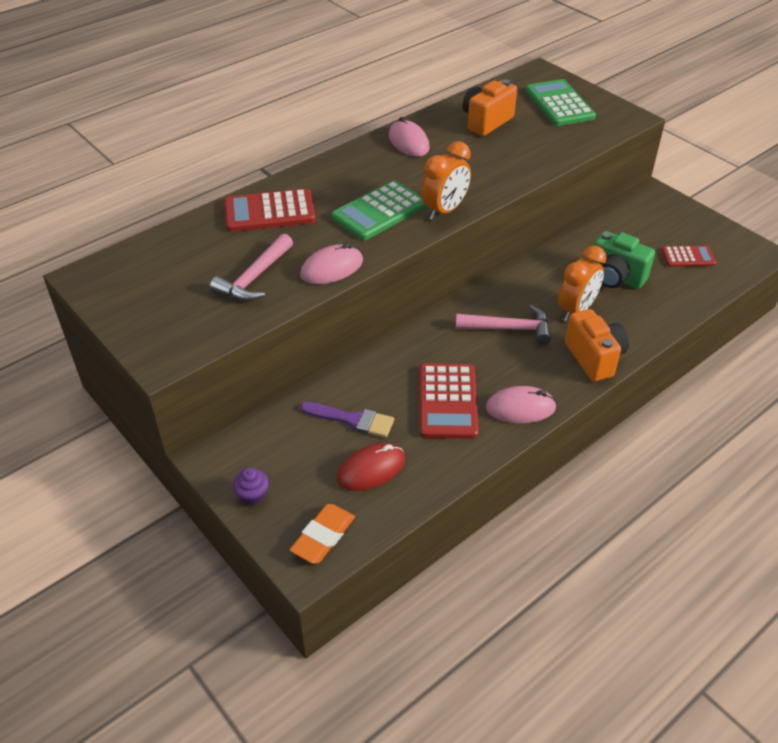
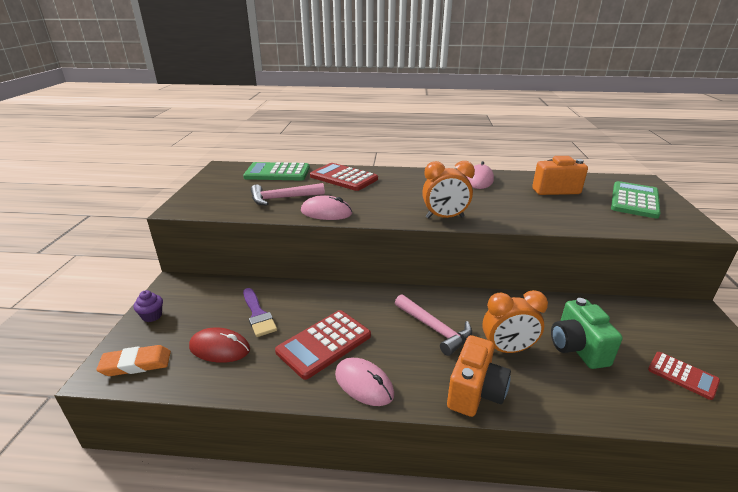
camera: 45 degrees right, 15 degrees down
green calculator [331,180,427,240] -> green calculator moved to [243,162,310,180]

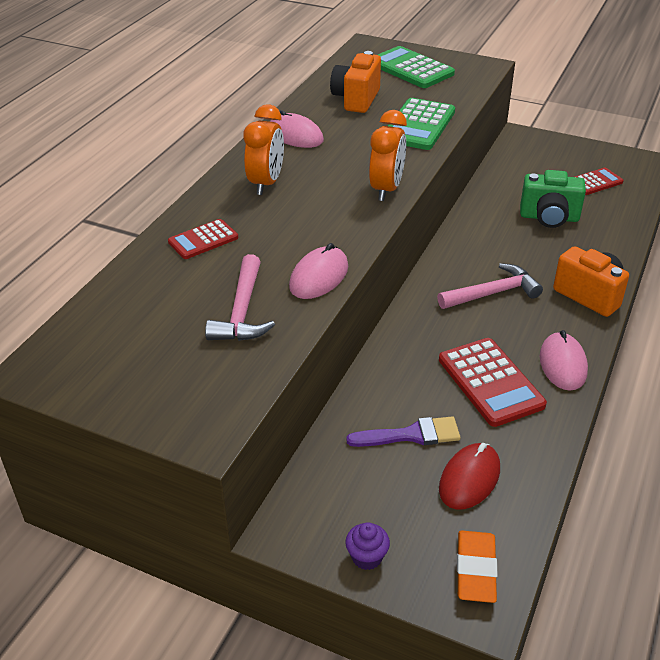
camera: 70 degrees left, 10 degrees up
green calculator [243,162,310,180] -> green calculator moved to [388,98,455,150]
red calculator [310,163,378,191] -> red calculator [168,219,238,259], size x0.60
pink mouse [335,358,394,406] -> pink mouse turned 60 degrees counterclockwise [540,330,588,391]
orange clock [482,290,548,353] -> orange clock moved to [243,104,284,195]

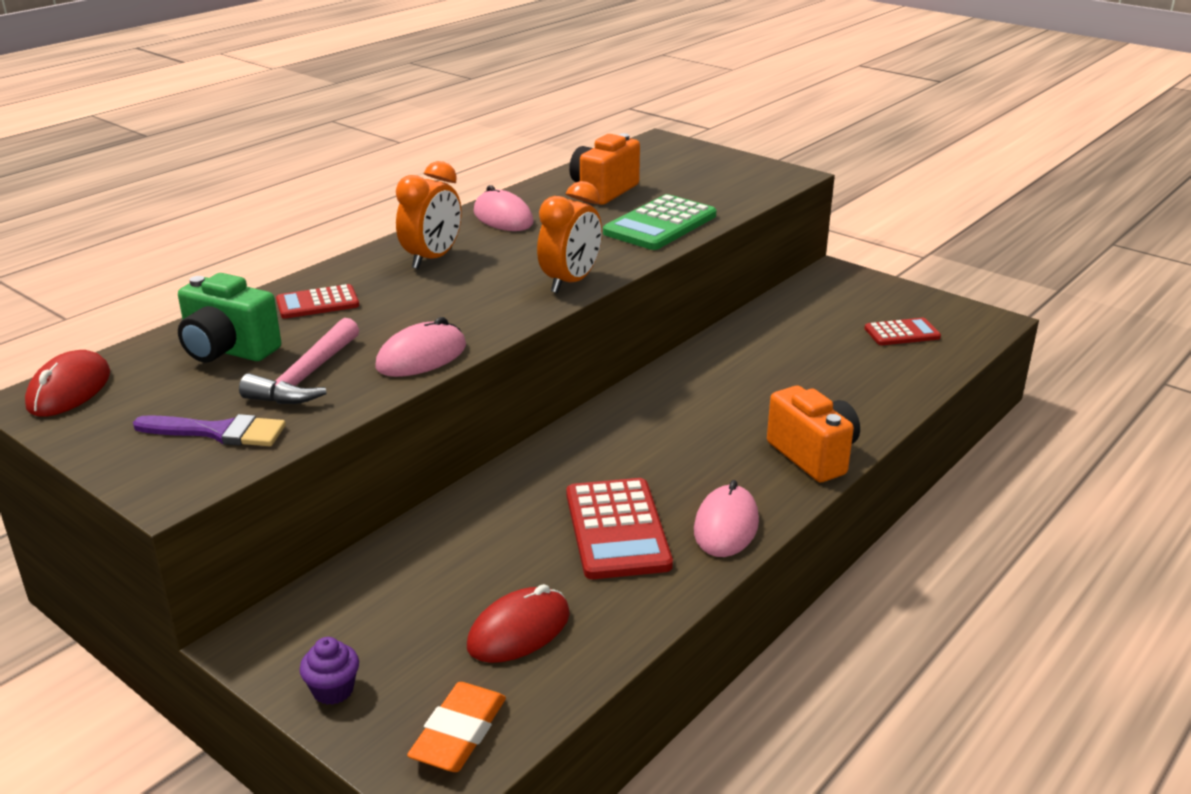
camera: 15 degrees right, 10 degrees down
purple brush [346,416,461,447] -> purple brush moved to [133,414,286,446]
green calculator [378,46,455,88] -> none
pink hammer [437,263,543,309] -> none
green camera [520,170,586,228] -> green camera moved to [178,273,281,362]
none -> red mouse [25,350,110,417]

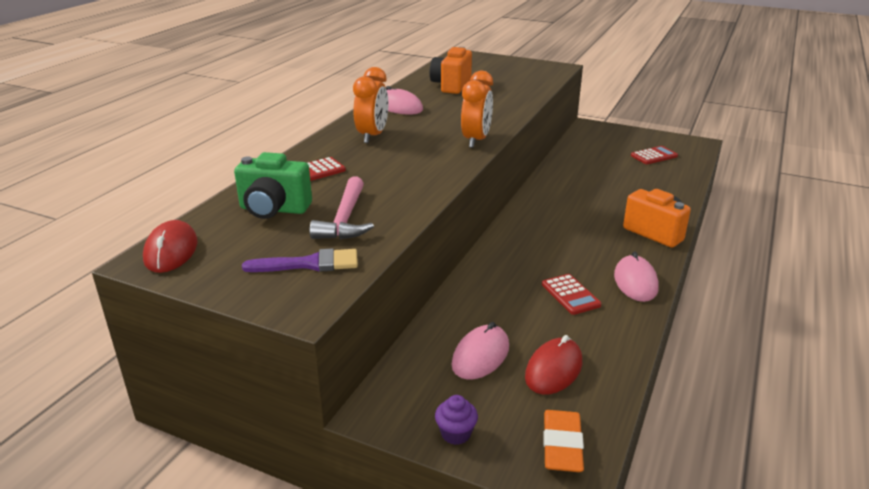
camera: 15 degrees left, 0 degrees up
pink mouse [375,317,466,377] -> pink mouse moved to [452,322,509,380]
red calculator [566,478,673,579] -> red calculator [542,274,601,315], size x0.60
green calculator [603,194,716,250] -> none

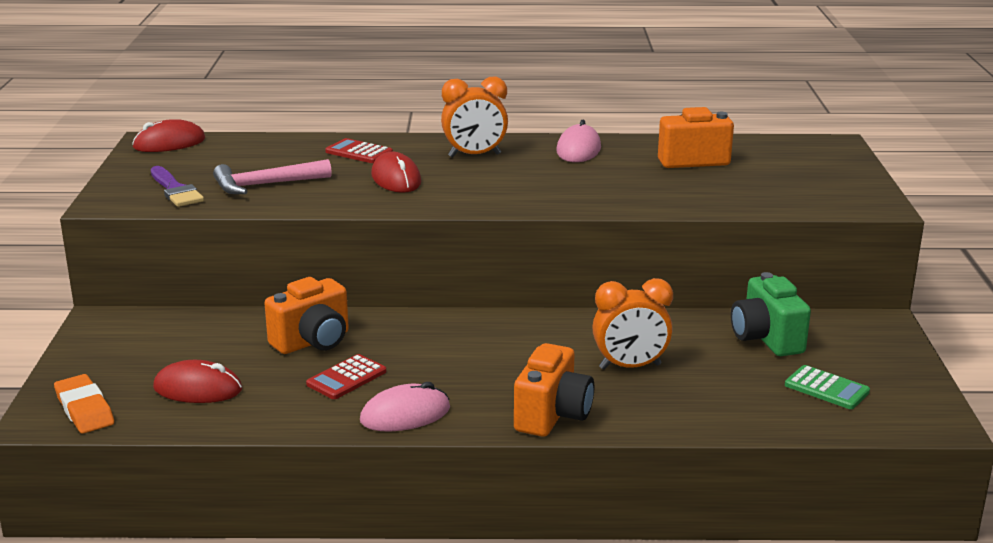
camera: 65 degrees right, 5 degrees down
green camera [234,152,312,219] -> green camera moved to [731,272,811,356]
purple cupcake [435,395,478,445] -> none
pink mouse [452,322,509,380] -> none
orange clock [461,70,493,148] -> orange clock moved to [593,278,673,370]
orange eraser [543,410,584,472] -> orange eraser turned 75 degrees clockwise [54,374,114,434]
red calculator [631,146,678,164] -> green calculator [785,365,870,409]
none -> orange camera [264,277,349,354]
none -> red mouse [371,151,421,193]

